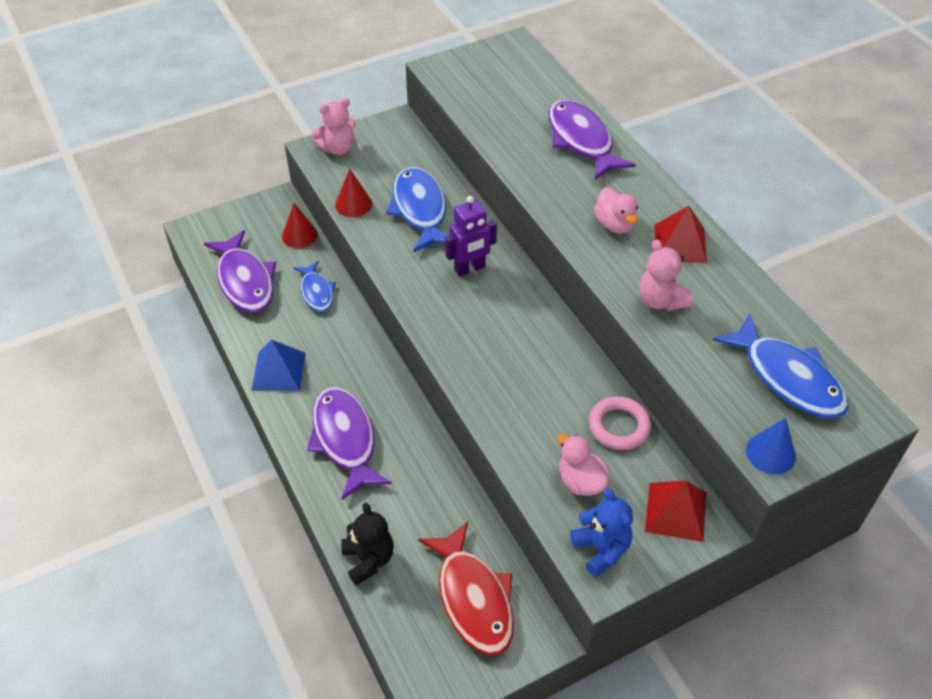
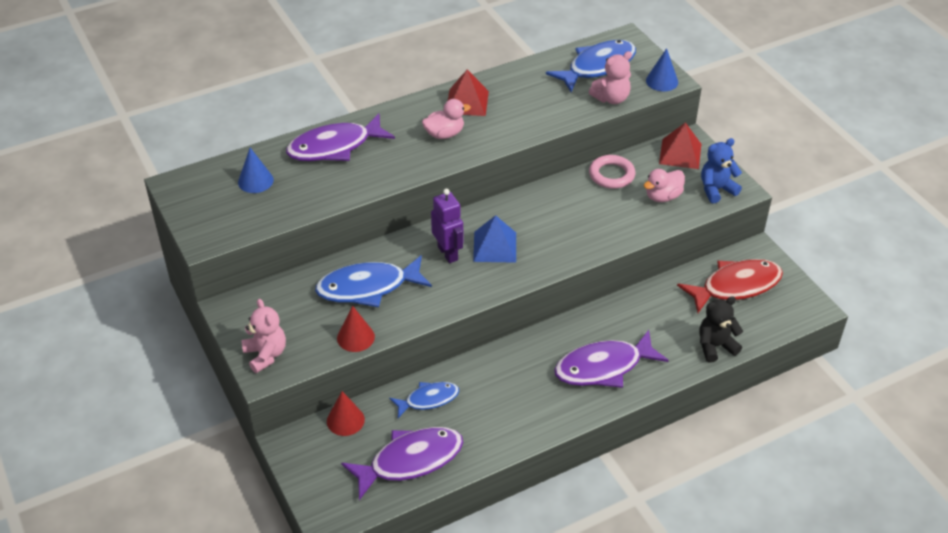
camera: 90 degrees left, 5 degrees down
blue pyramid [251,340,306,391] -> blue pyramid moved to [473,215,516,263]
pink teddy bear [639,239,693,311] -> pink teddy bear moved to [589,51,632,104]
none -> blue cone [238,148,274,193]

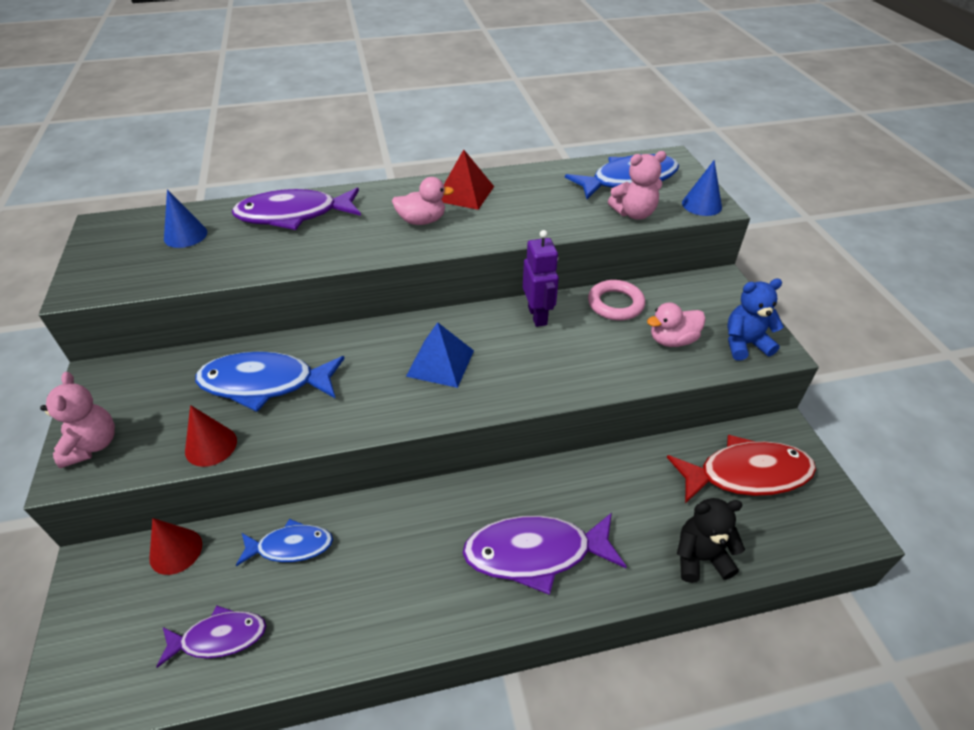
camera: 15 degrees right, 0 degrees up
purple fish [341,427,463,500] -> purple fish [156,606,266,668], size x0.59
purple robot [431,189,463,263] -> purple robot moved to [523,230,559,327]
red pyramid [659,122,701,169] -> none

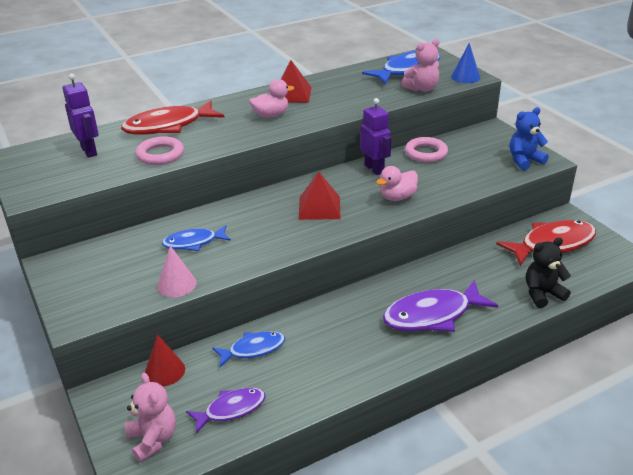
camera: 15 degrees left, 10 degrees down
pink teddy bear [40,372,115,468] -> pink teddy bear moved to [125,373,176,462]
blue cone [164,189,207,248] -> purple robot [63,73,99,158]
red cone [185,405,237,467] -> pink cone [157,246,197,297]
blue fish [195,351,345,412] -> blue fish [162,225,231,251], size x0.59
purple fish [232,188,361,230] -> red fish [121,101,224,135]
blue pyramid [406,322,474,388] -> red pyramid [299,172,341,220]
pink duck [647,302,706,347] -> pink duck moved to [376,166,418,201]
none -> pink ring [136,136,184,165]

